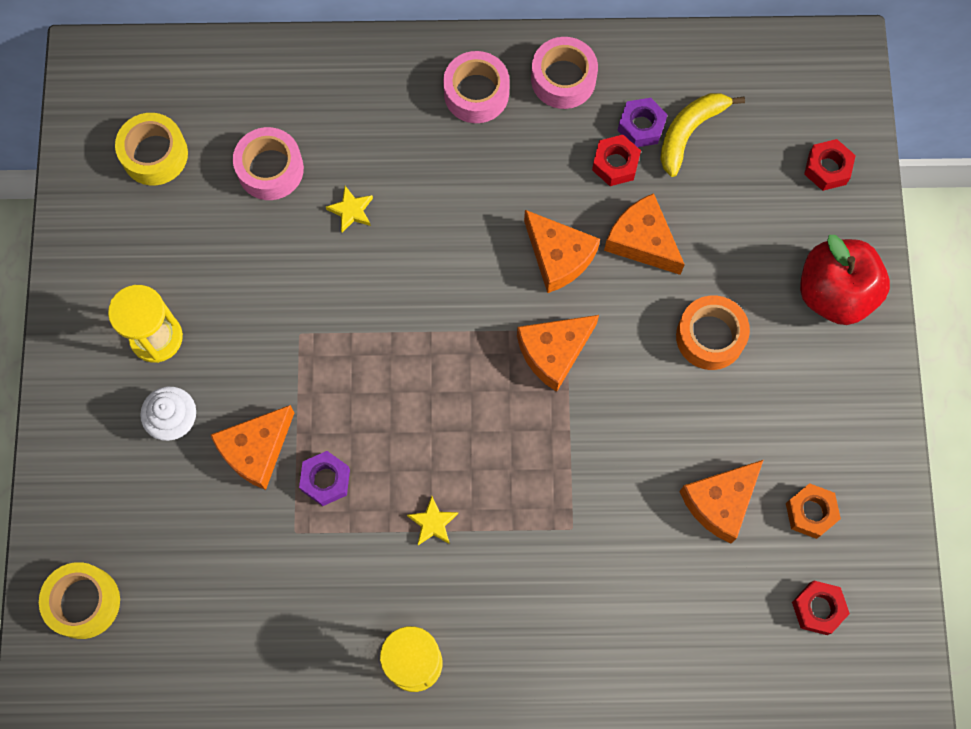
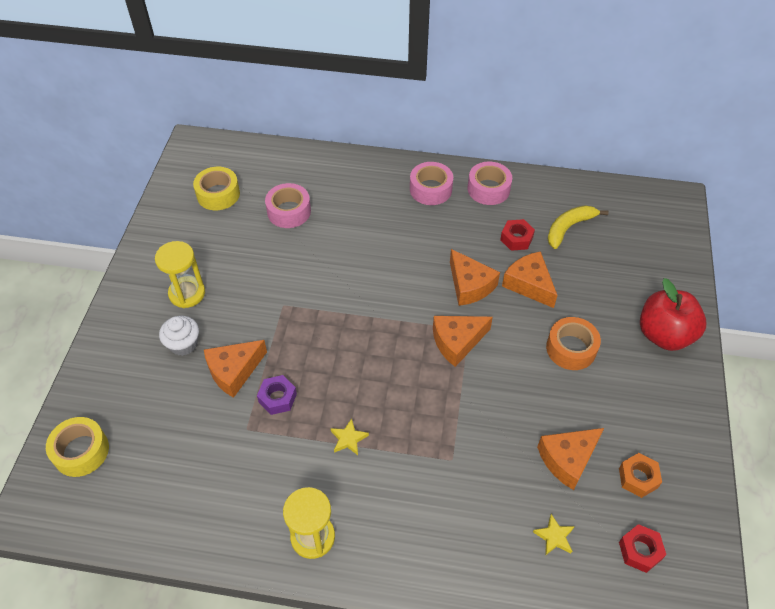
camera: 10 degrees right, 20 degrees down
yellow star [326,186,373,232] -> yellow star moved to [533,514,575,556]
purple nut [617,98,667,147] -> none
red nut [804,139,856,191] -> none

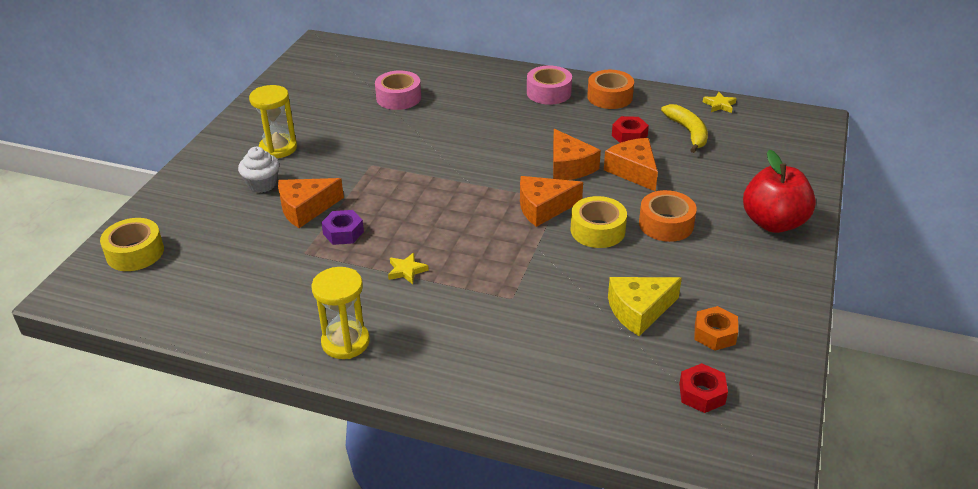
camera: 10 degrees right, 15 degrees down
yellow tape [193,167,240,210] -> yellow tape moved to [570,196,627,248]
pink tape [468,162,512,205] -> orange tape [587,70,634,109]
yellow star [533,514,575,556] -> yellow star moved to [703,92,737,113]
orange cheese [537,428,604,490] -> yellow cheese [608,277,682,336]
yellow banana [547,205,609,249] -> yellow banana turned 105 degrees clockwise [661,104,708,153]

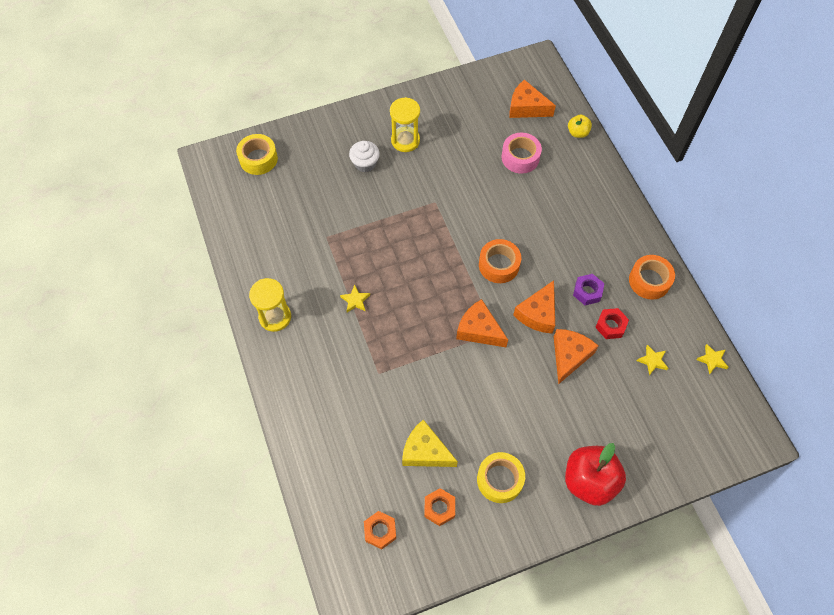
camera: 50 degrees right, 25 degrees up
orange cheese [278,178,344,228] -> orange cheese moved to [510,79,556,118]
purple nut [321,210,364,245] -> purple nut moved to [573,274,605,305]
pink tape [527,65,572,105] -> none
yellow tape [570,196,627,248] -> yellow tape moved to [477,452,525,503]
orange tape [639,190,697,242] -> orange tape moved to [479,239,521,283]
yellow banana [661,104,708,153] -> yellow star [637,345,669,375]
red nut [679,363,728,413] -> orange nut [364,511,396,549]
none -> yellow apple [568,115,592,138]

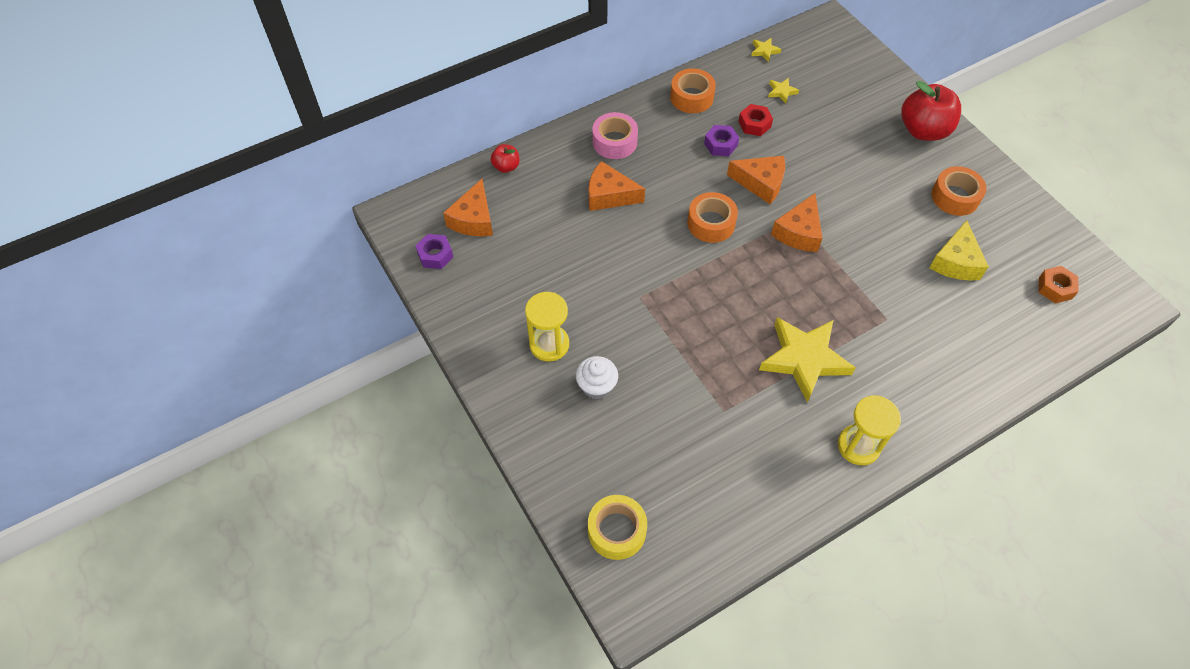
camera: 100 degrees left, 5 degrees down
yellow star [340,285,370,313] -> yellow star [759,317,856,403], size x2.43
orange nut [424,488,455,526] -> none
yellow tape [477,452,525,503] -> orange tape [931,166,987,216]
pink tape [502,133,542,174] -> pink tape moved to [592,112,638,159]
orange cheese [554,329,598,384] -> orange cheese moved to [588,161,645,211]
yellow apple [568,115,592,138] -> red apple [491,144,519,173]
none -> purple nut [416,234,453,269]

